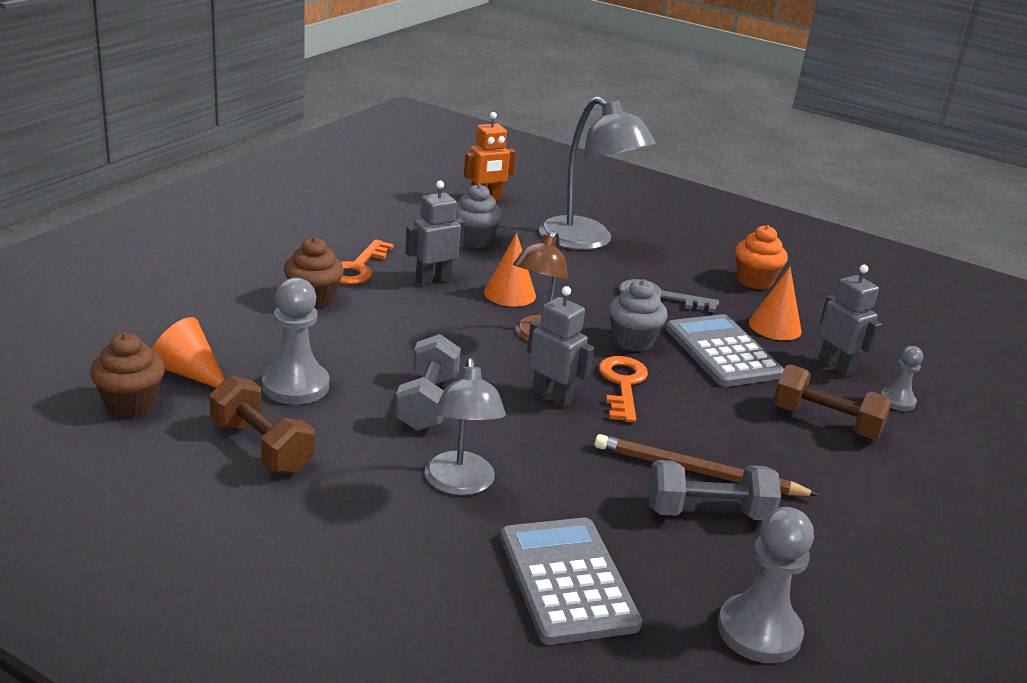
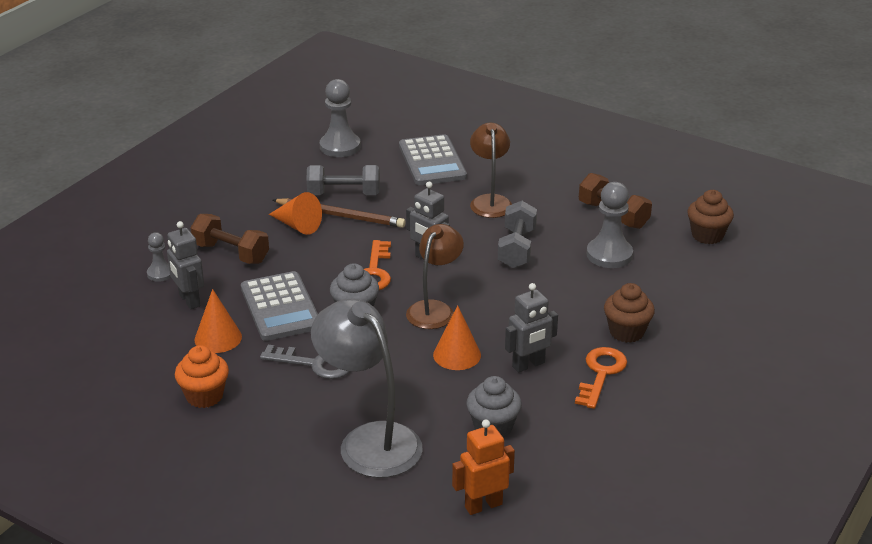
camera: 175 degrees left, 5 degrees up
orange cone [152,317,225,388] -> orange cone moved to [269,192,322,235]
grey lamp [425,358,506,495] -> brown lamp [470,123,512,218]

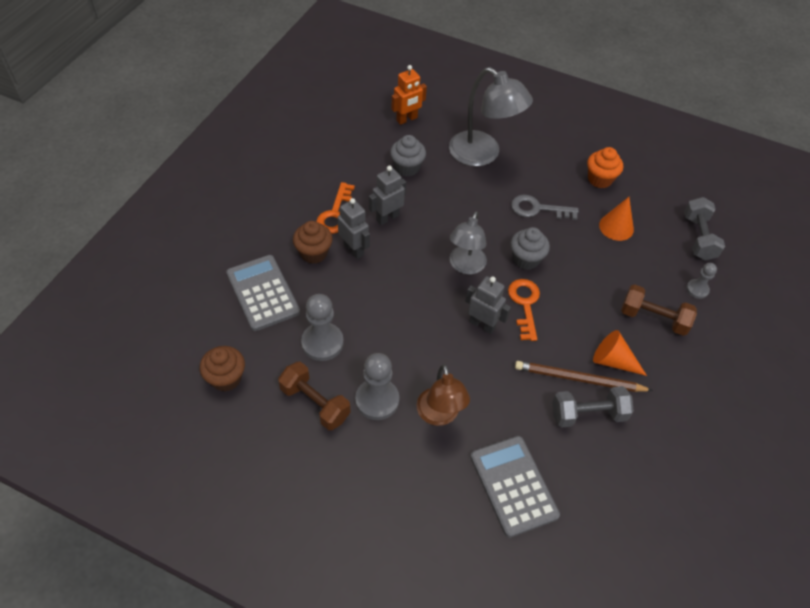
camera: 170 degrees right, 20 degrees up
grey robot [167,221,204,309] -> grey robot moved to [338,198,370,259]
grey calculator [241,271,318,341] -> grey calculator moved to [226,255,300,331]
grey pawn [320,79,361,157] -> grey pawn moved to [355,353,399,420]
brown lamp [406,224,464,329] -> grey lamp [450,211,487,274]
orange cone [433,305,481,370] -> none
grey dumbbell [498,201,537,268] -> grey dumbbell moved to [684,197,725,260]

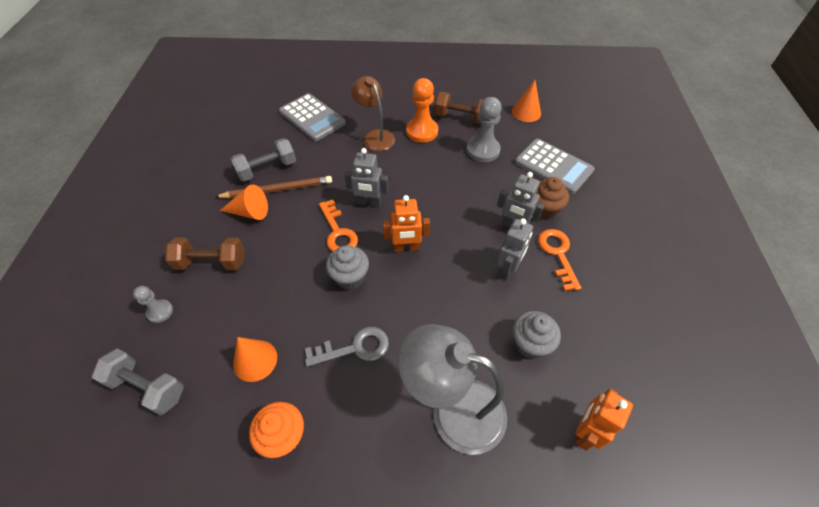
camera: 160 degrees right, 0 degrees up
brown cupcake [200,346,245,392] -> orange cone [512,80,541,122]
grey pawn [355,353,399,420] -> orange pawn [406,78,438,143]
grey lamp [450,211,487,274] -> orange robot [383,195,430,252]
grey dumbbell [684,197,725,260] -> grey dumbbell turned 45 degrees counterclockwise [92,349,184,415]

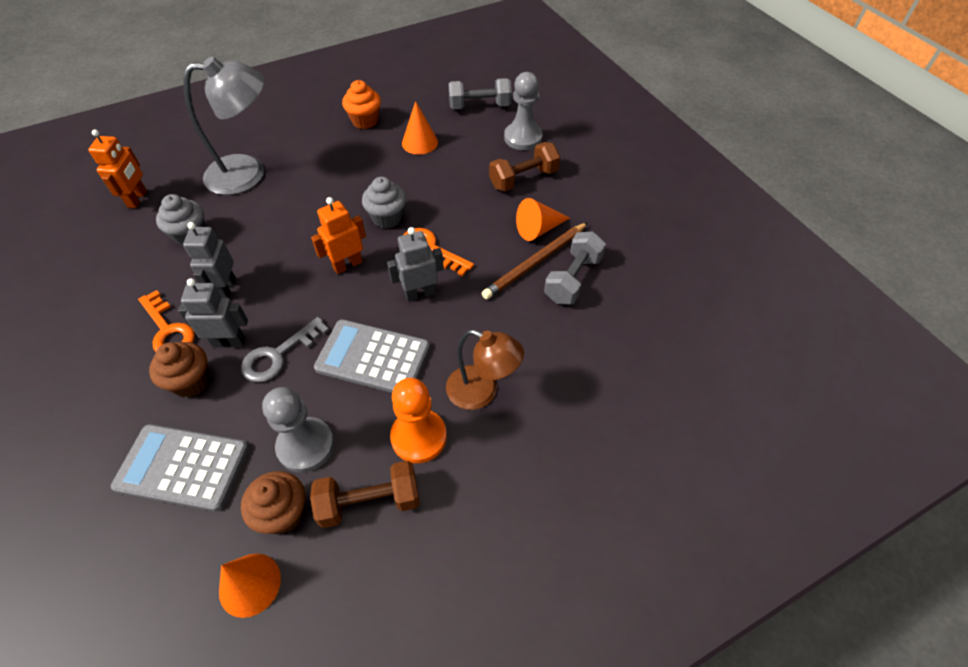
camera: 150 degrees right, 0 degrees up
grey pawn [133,286,173,323] -> grey pawn [504,72,543,150], size x1.77
grey calculator [279,93,346,141] -> grey calculator moved to [314,319,430,393]
grey key [305,327,389,367] -> grey key moved to [241,317,329,382]
none -> brown cupcake [241,471,305,534]

